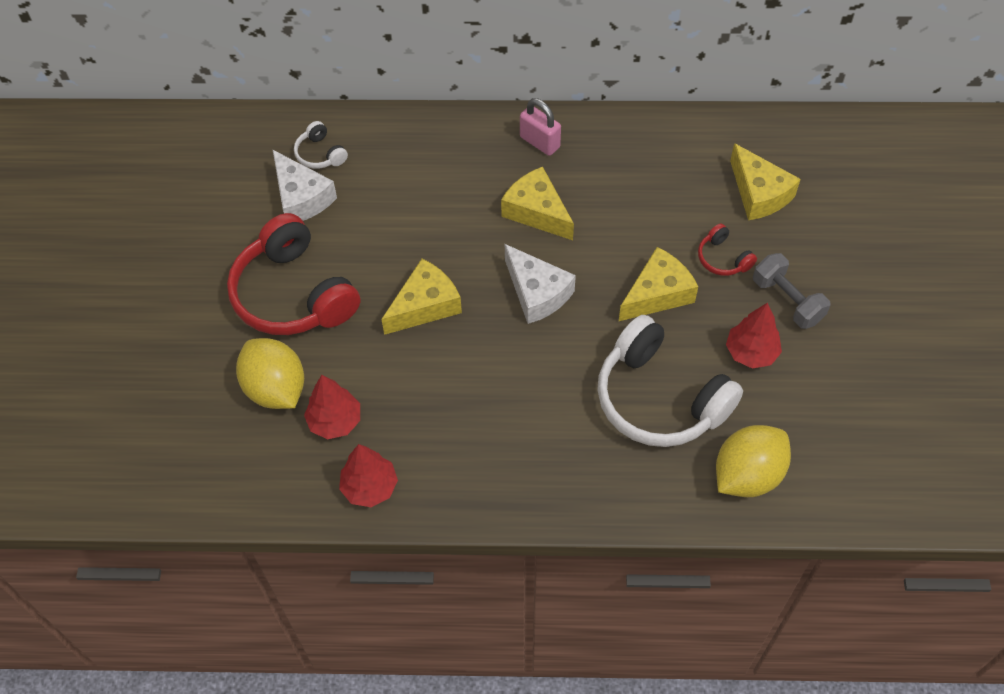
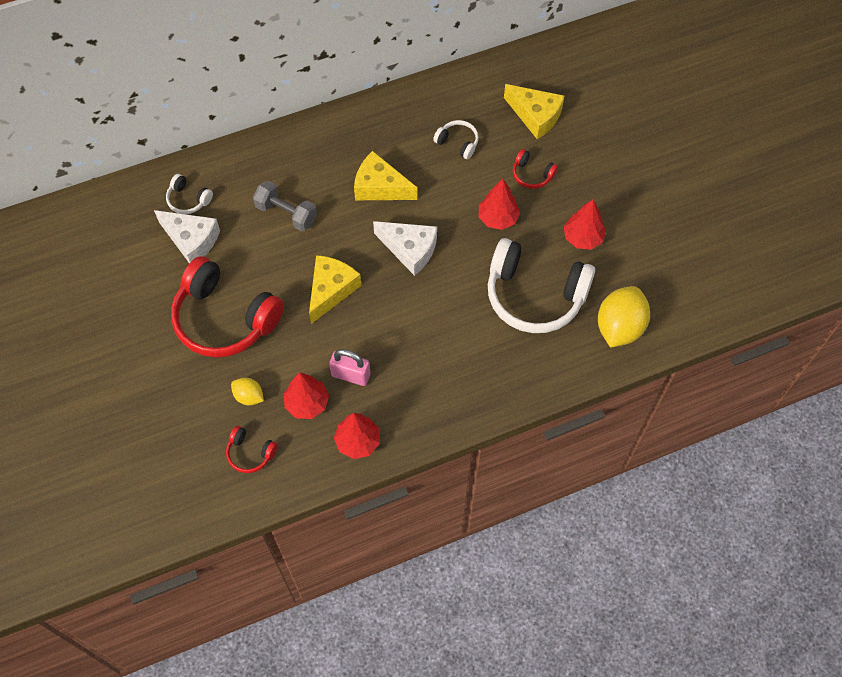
camera: 25 degrees left, 5 degrees up
yellow lemon [236,338,304,409] -> yellow lemon [231,378,264,405], size x0.52
pink padlock [520,98,561,156] -> pink padlock moved to [329,349,370,386]
yellow cheese [619,247,698,321] -> red tree [478,179,520,230]
grey dumbbell [753,253,831,329] -> grey dumbbell moved to [253,180,317,231]
none -> red headphones [226,426,278,473]
none -> white headphones [433,120,479,159]

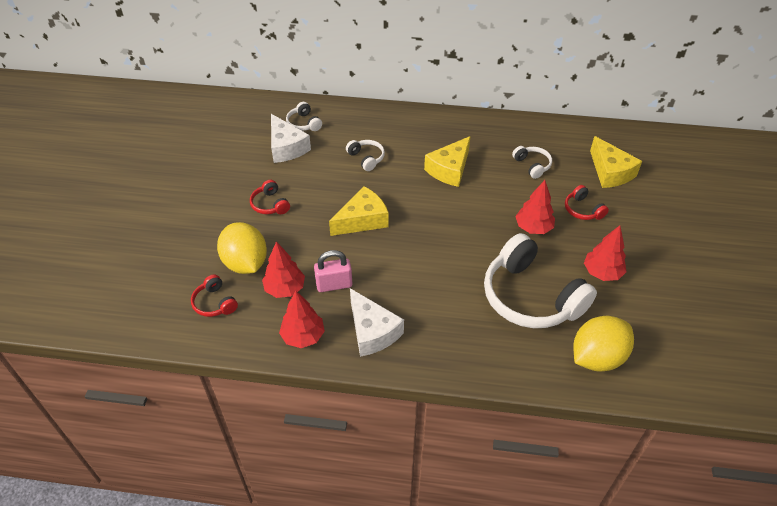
camera: 30 degrees right, 15 degrees down
red headphones [171,256,284,358] -> red headphones [250,180,290,214], size x0.44
yellow lemon [231,378,264,405] -> yellow lemon [217,222,267,274], size x1.94
grey dumbbell [253,180,317,231] -> white headphones [346,140,385,171]
pink padlock [329,349,370,386] -> pink padlock turned 60 degrees counterclockwise [314,250,352,292]
yellow cheese [354,151,417,200] -> yellow cheese turned 105 degrees counterclockwise [424,136,470,187]
white cheese [373,221,437,276] -> white cheese moved to [350,288,404,357]

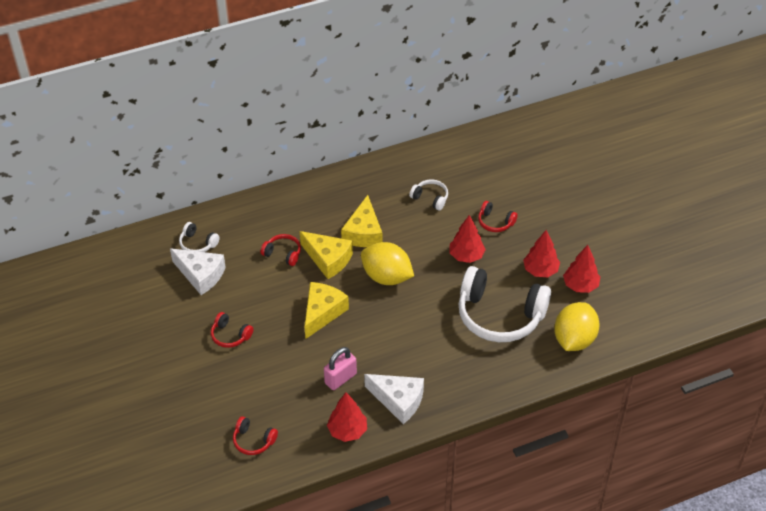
camera: 30 degrees left, 0 degrees up
yellow lemon [217,222,267,274] -> yellow lemon moved to [361,242,414,285]
red tree [262,242,305,298] -> red tree moved to [563,245,600,293]
white headphones [346,140,385,171] -> red headphones [261,234,301,266]
yellow cheese [590,136,642,188] -> yellow cheese moved to [300,231,353,279]

